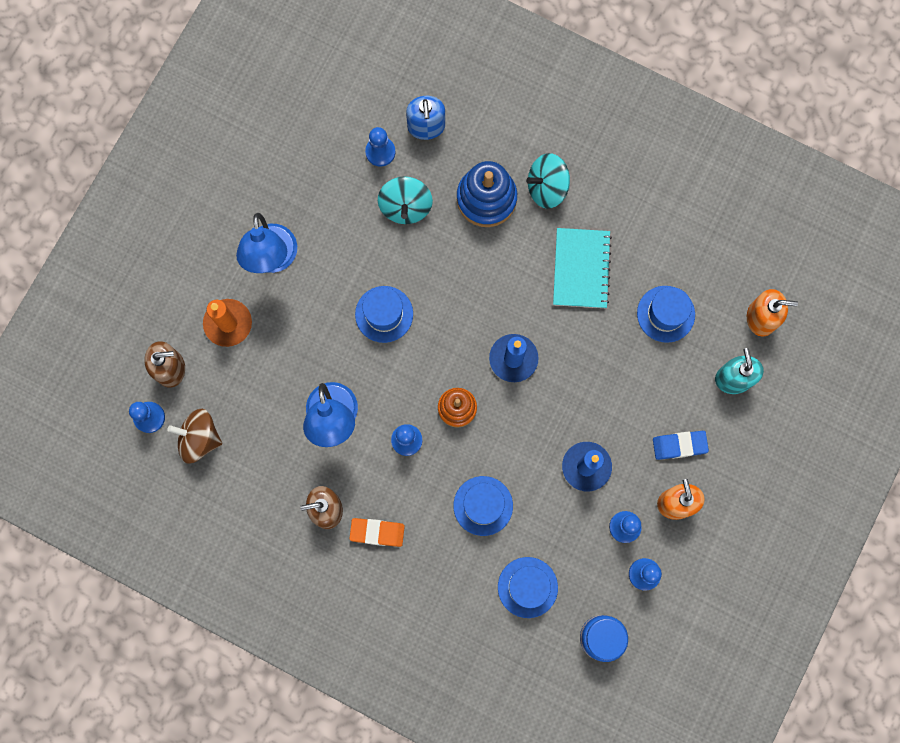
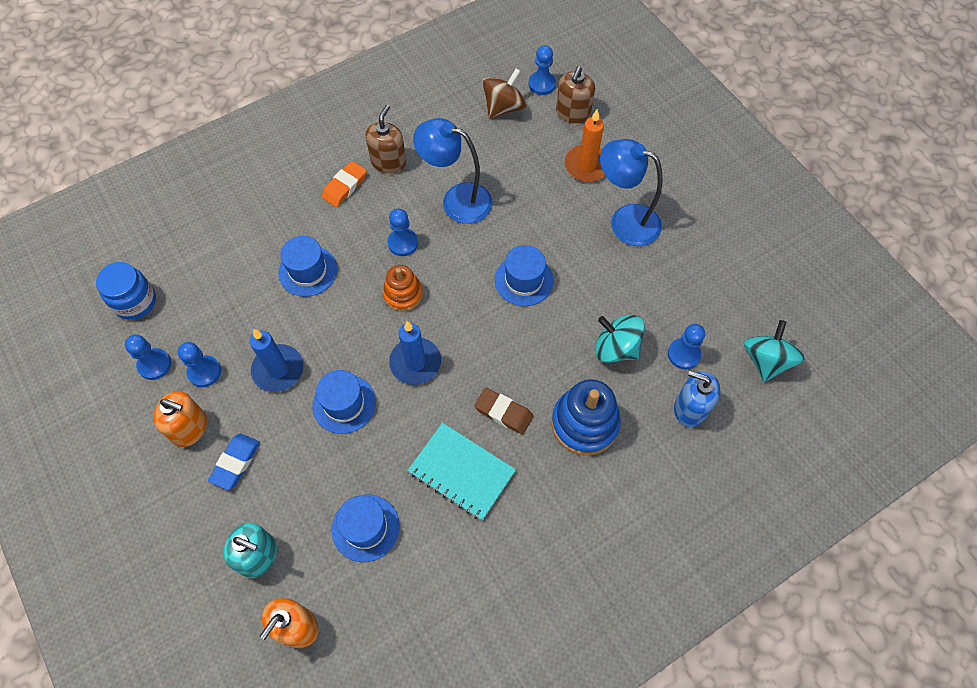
camera: 120 degrees right, 15 degrees down
blue hat [498,557,558,618] -> blue hat moved to [312,370,376,434]
turquoise spinning top [526,153,570,209] -> turquoise spinning top moved to [744,320,805,382]
none -> brown eraser [474,388,534,435]

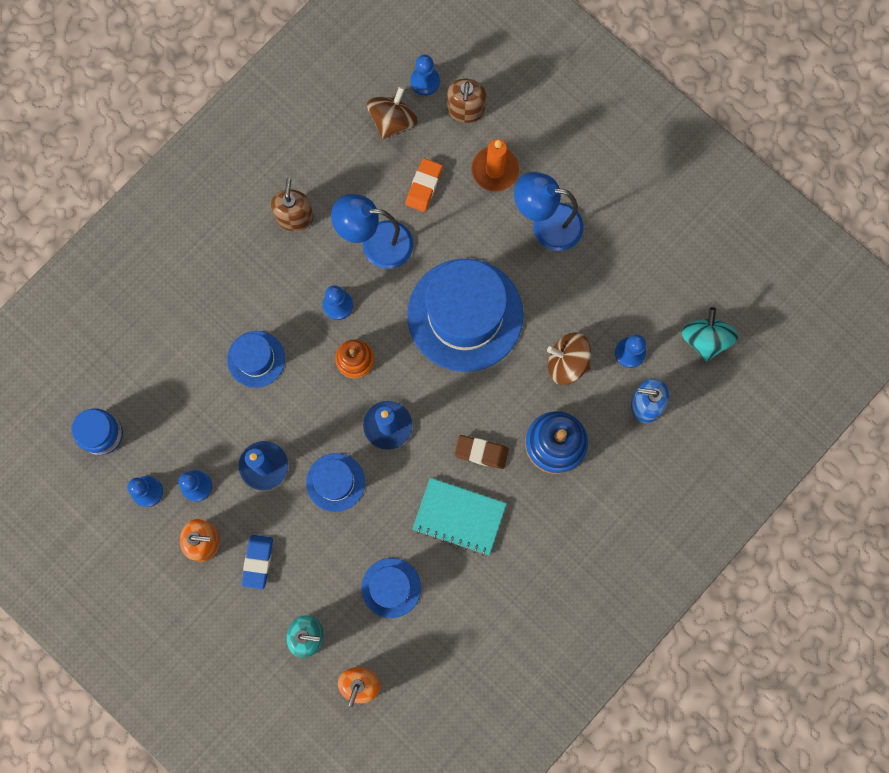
camera: 15 degrees left, 15 degrees up
orange eraser [322,161,367,207] -> orange eraser moved to [406,158,443,212]
blue hat [495,245,554,306] -> blue hat [407,259,523,372], size x2.01
turquoise spinning top [595,315,645,363] -> brown spinning top [547,332,591,385]

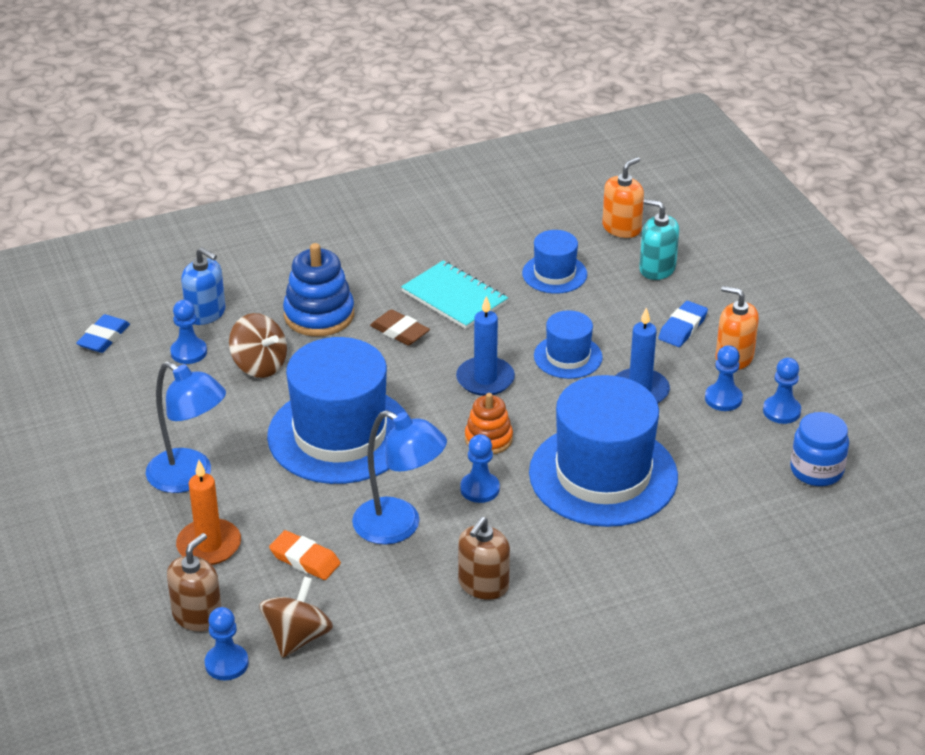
camera: 155 degrees left, 40 degrees down
blue hat [227,331,285,388] -> blue hat [529,375,678,527], size x2.01
brown spinning top [367,86,418,139] -> brown spinning top turned 150 degrees clockwise [259,576,333,658]
orange eraser [406,158,443,212] -> orange eraser turned 75 degrees clockwise [269,530,341,580]
turquoise spinning top [682,307,738,362] -> blue eraser [76,314,130,353]

